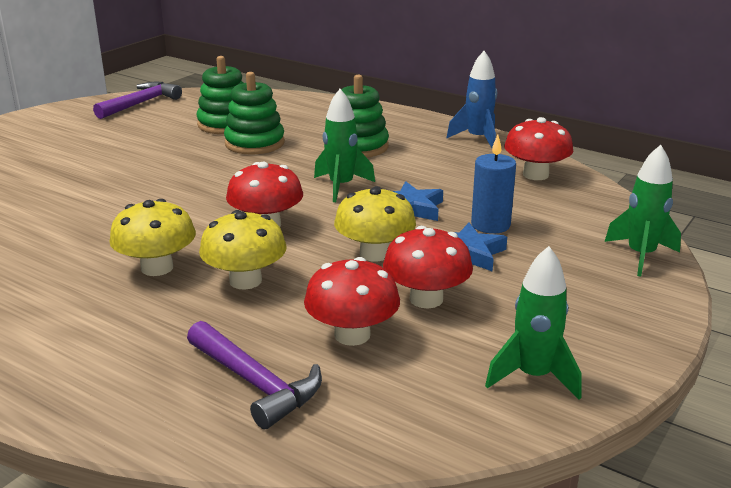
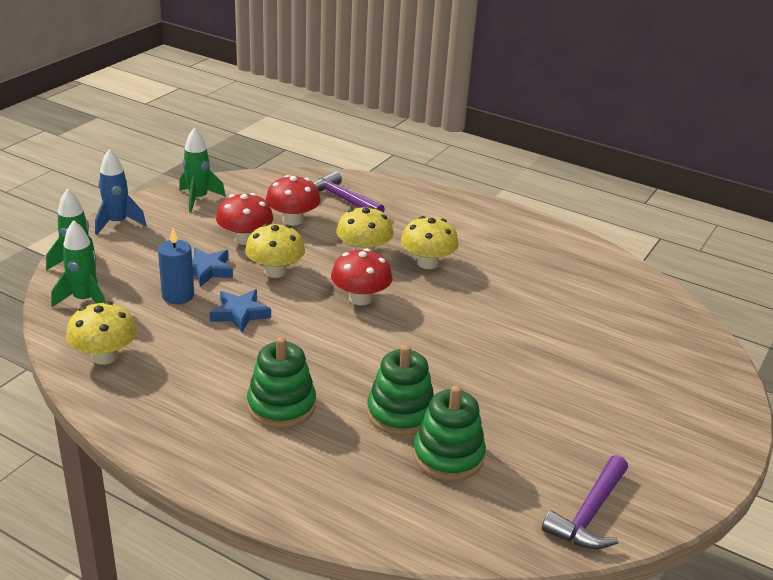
camera: 175 degrees right, 5 degrees up
green rocket [314,89,375,202] -> green rocket moved to [51,220,105,307]
blue rocket [446,51,497,148] -> blue rocket moved to [95,149,146,235]
red mushroom [504,117,573,180] -> yellow mushroom [66,301,137,365]

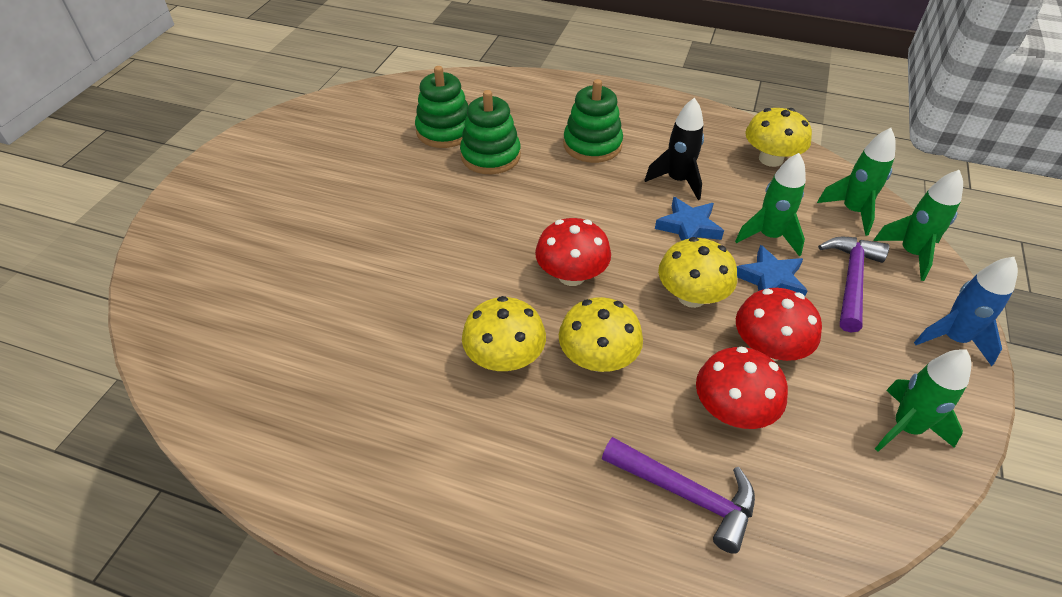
camera: 170 degrees right, 15 degrees up
blue candle [158,228,194,304] -> green rocket [735,153,806,257]
purple hammer [542,455,628,549] -> purple hammer moved to [818,237,889,332]
none -> black rocket [644,98,704,200]

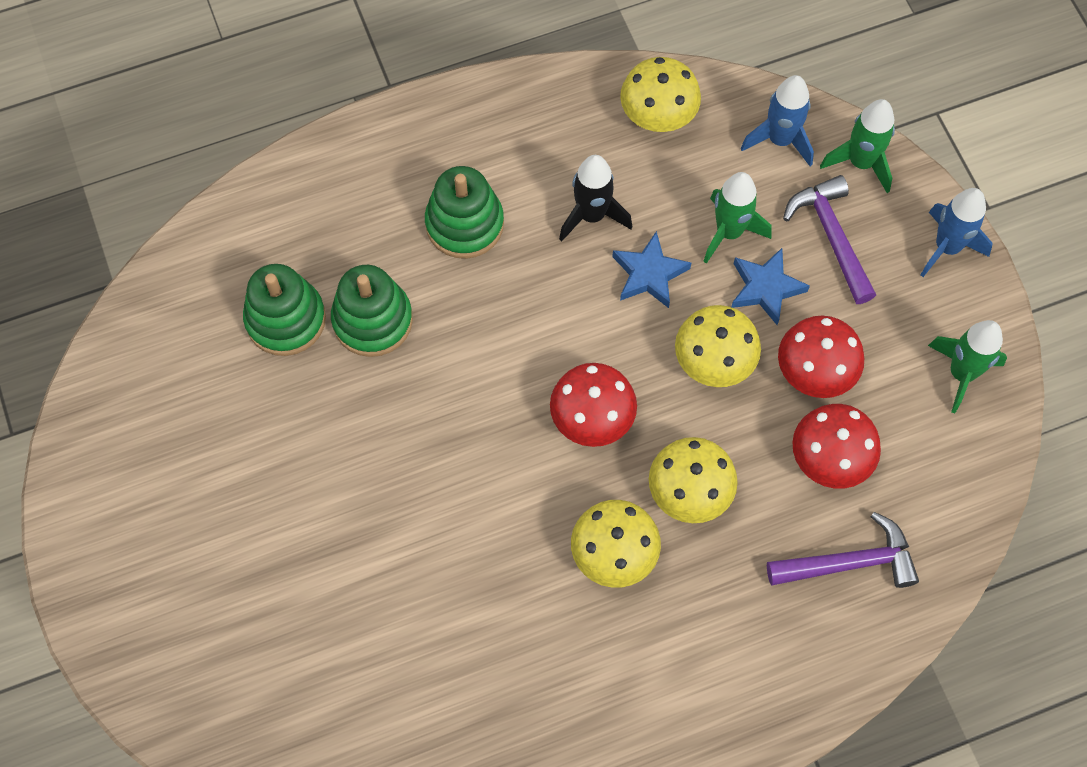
camera: 40 degrees left, 20 degrees up
green rocket [817,128,896,236] -> blue rocket [741,75,814,166]

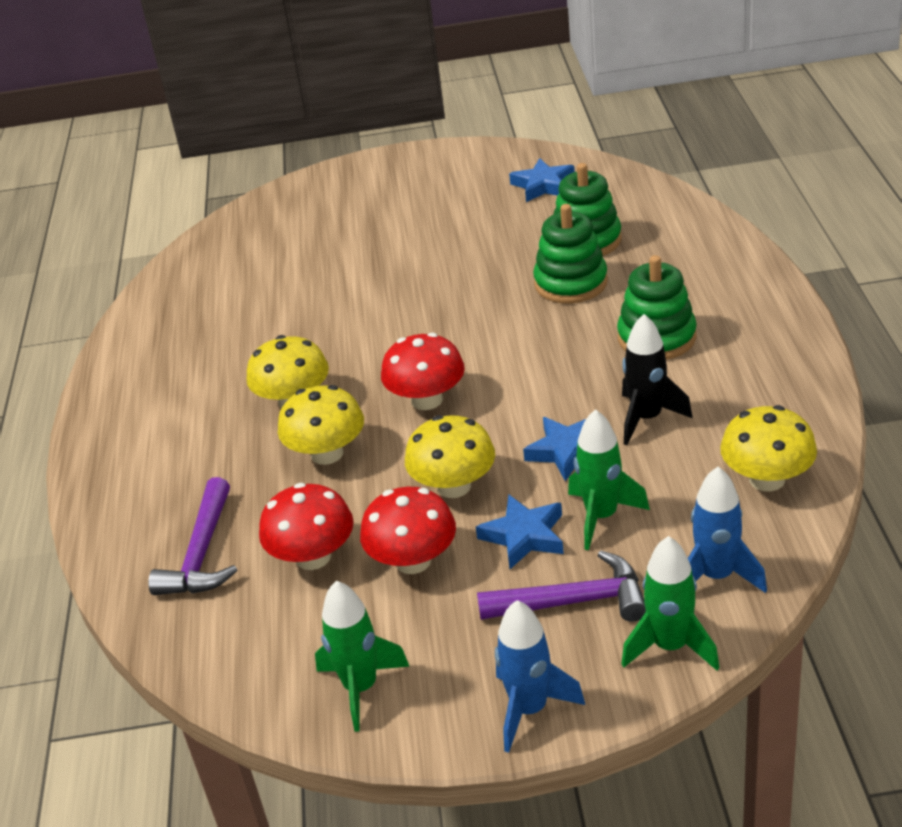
camera: 110 degrees right, 30 degrees down
none -> blue star [509,158,575,202]

